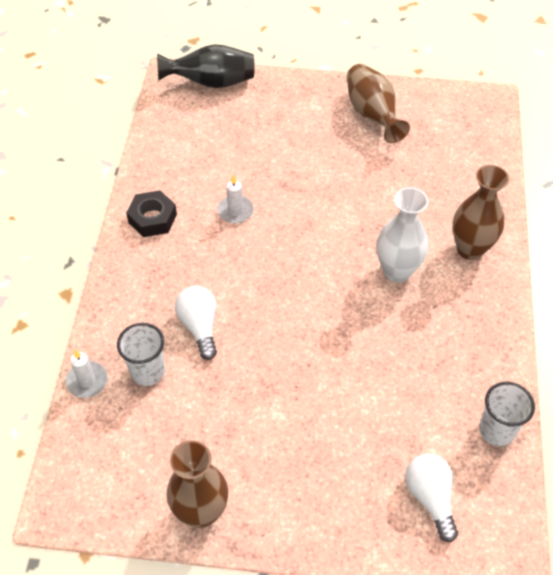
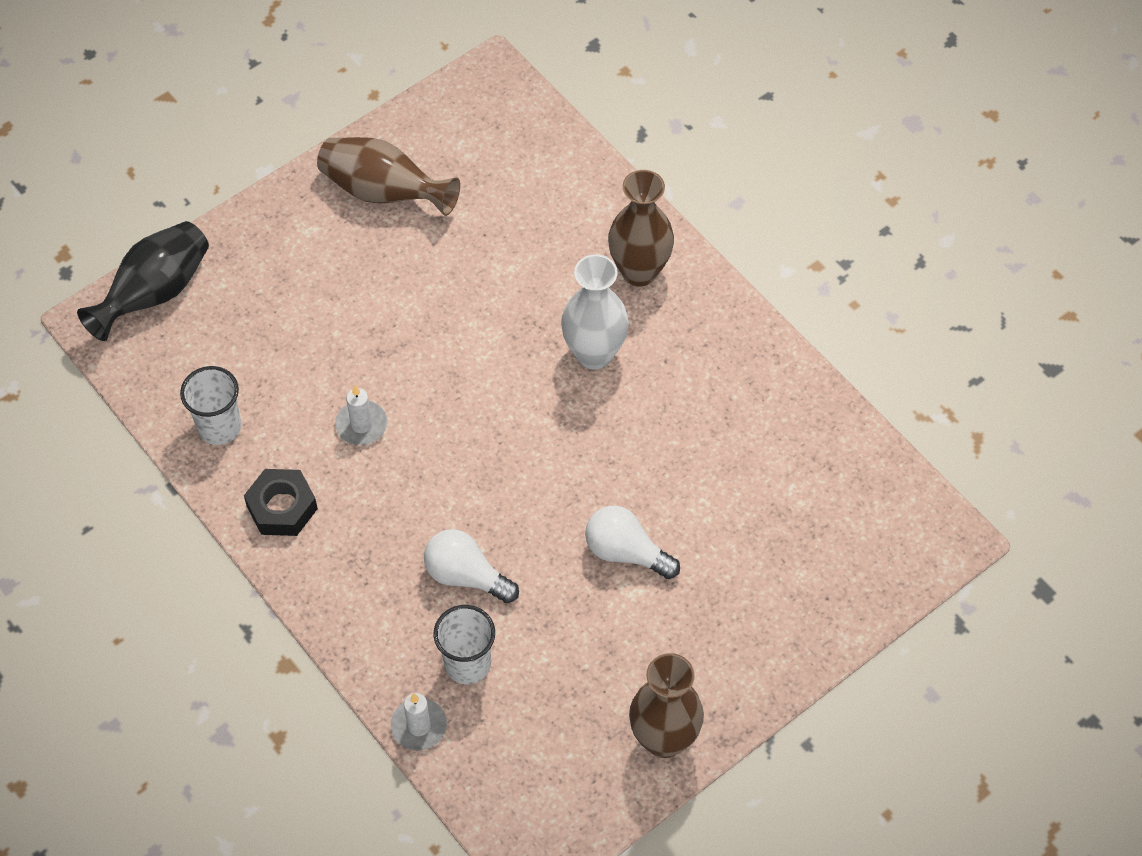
camera: 45 degrees left, 5 degrees up
white light bulb [405,454,458,543] -> white light bulb moved to [585,506,680,579]
white cup [479,381,535,446] -> white cup moved to [180,366,241,445]

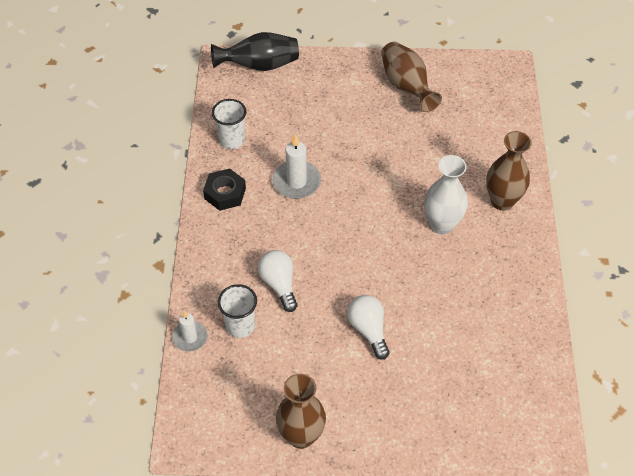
camera: 40 degrees right, 5 degrees down
white candle [335,385,387,445] -> white candle [272,134,321,199], size x1.53

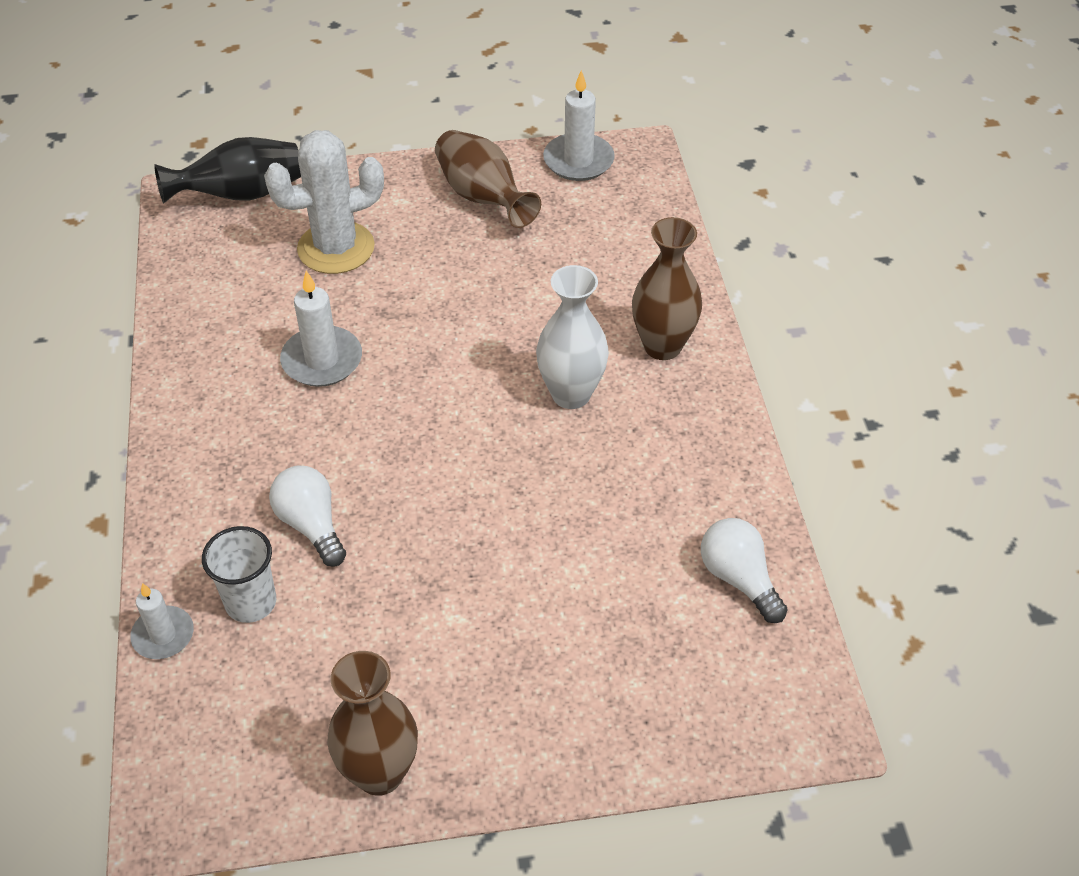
camera: 10 degrees left, 5 degrees down
black nut [203,168,246,211] -> none
white cup [212,99,246,149] -> none
white light bulb [347,295,389,360] -> white light bulb moved to [701,518,788,623]
none -> white cactus [264,130,384,274]
none -> white candle [543,70,615,181]

